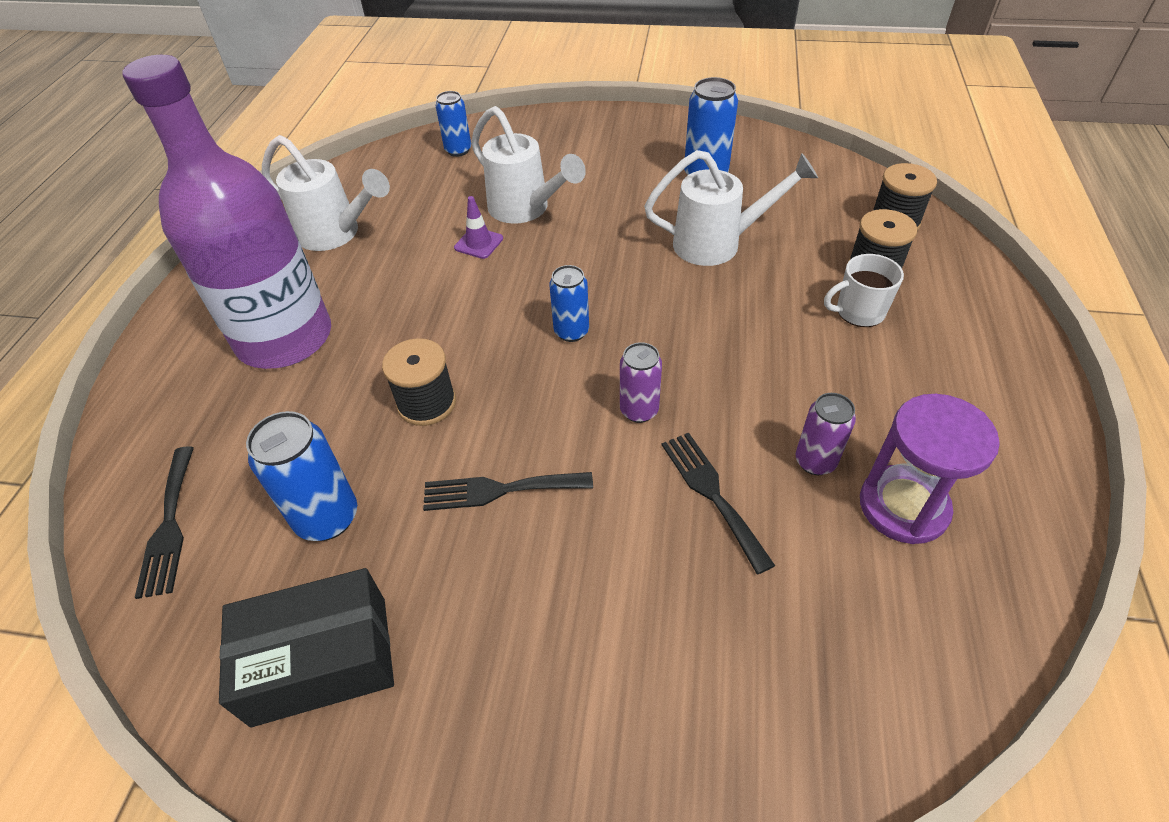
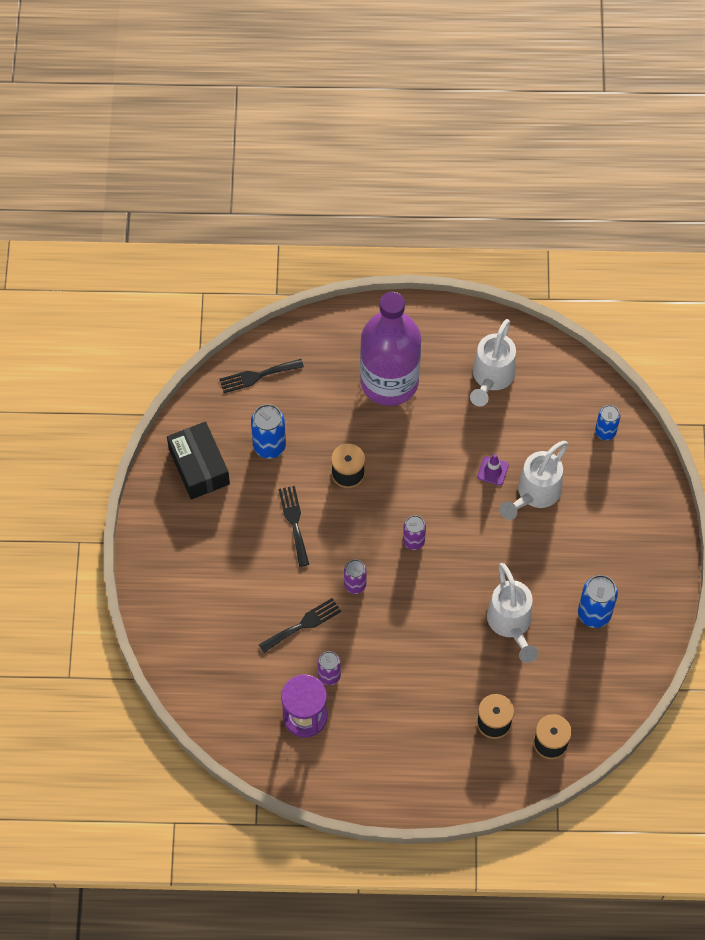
camera: 80 degrees right, 15 degrees up
blue can [549,265,589,342] -> purple can [403,515,426,550]
white mug [824,254,904,327] -> none

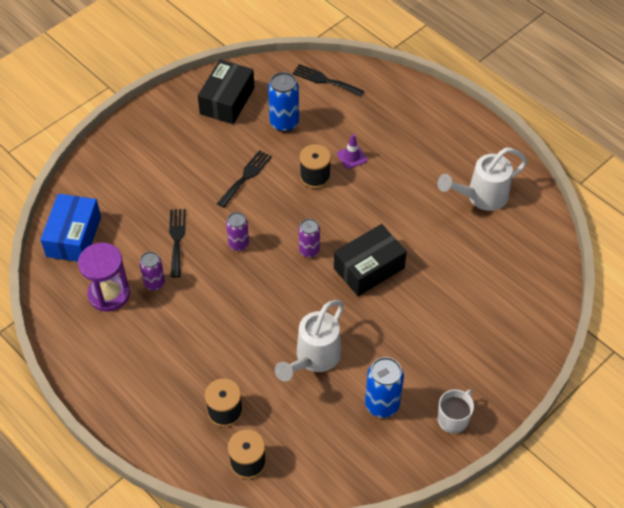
camera: 45 degrees right, 10 degrees down
black fork [259,598,341,653] -> black fork turned 105 degrees counterclockwise [169,209,186,278]
purple bottle [360,292,421,406] -> none
purple traffic cone [477,454,509,486] -> purple traffic cone moved to [337,134,367,169]
white watering can [500,441,568,520] -> none
blue can [595,405,620,440] -> none
none -> blue box [40,194,101,262]
none -> black box [334,224,407,296]
none -> white mug [438,389,474,434]

